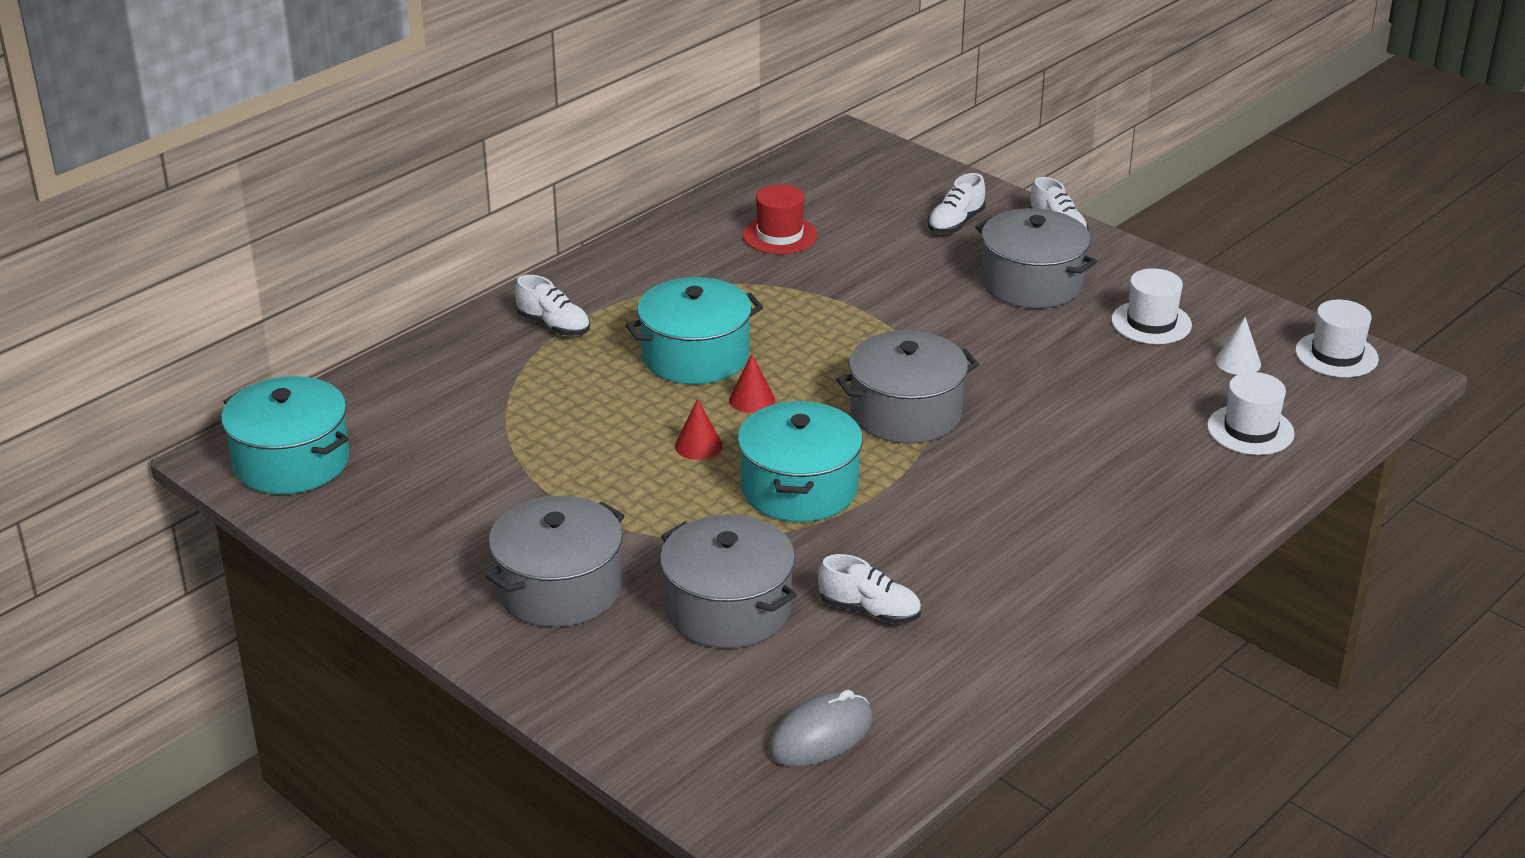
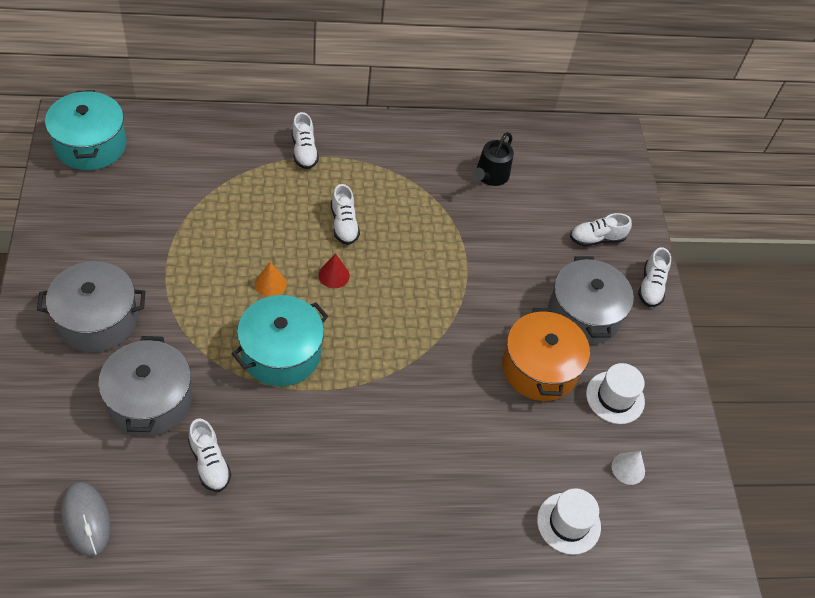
camera: 35 degrees right, 20 degrees up
turquoise pot [625,277,763,384] -> white shoe [331,184,360,245]
red cone [675,399,723,460] -> orange cone [255,262,287,297]
red hat [743,184,817,254] -> black watering can [472,132,514,186]
grey mouse [769,690,873,766] -> grey mouse turned 60 degrees clockwise [61,482,111,556]
grey pot [836,330,979,443] -> none
white hat [1295,300,1379,377] -> none
none -> orange pot [502,308,590,401]

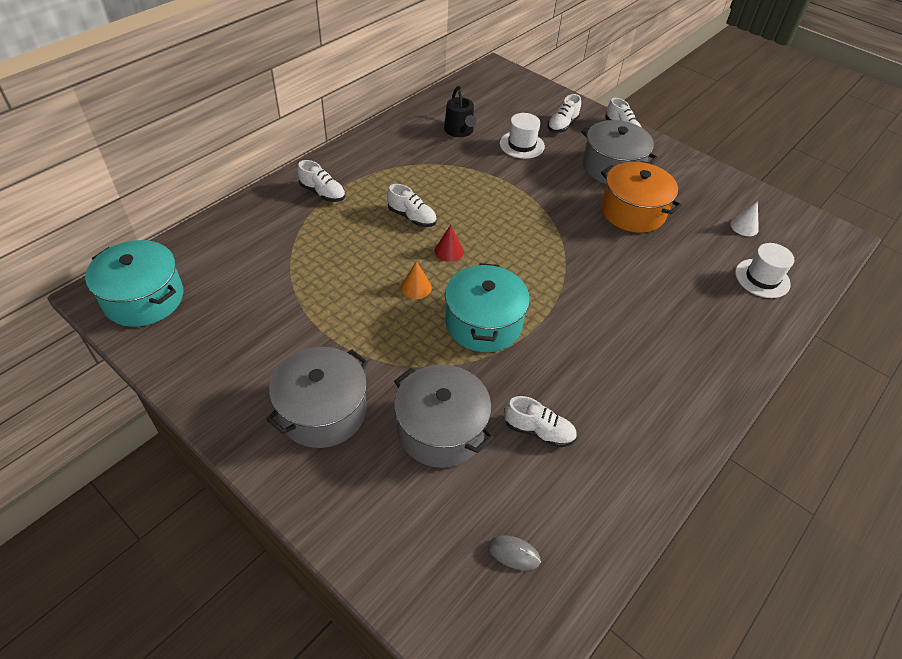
camera: 40 degrees left, 5 degrees down
grey mouse [61,482,111,556] -> grey mouse [488,535,541,570], size x0.61
white hat [586,363,645,424] -> white hat moved to [500,113,545,159]

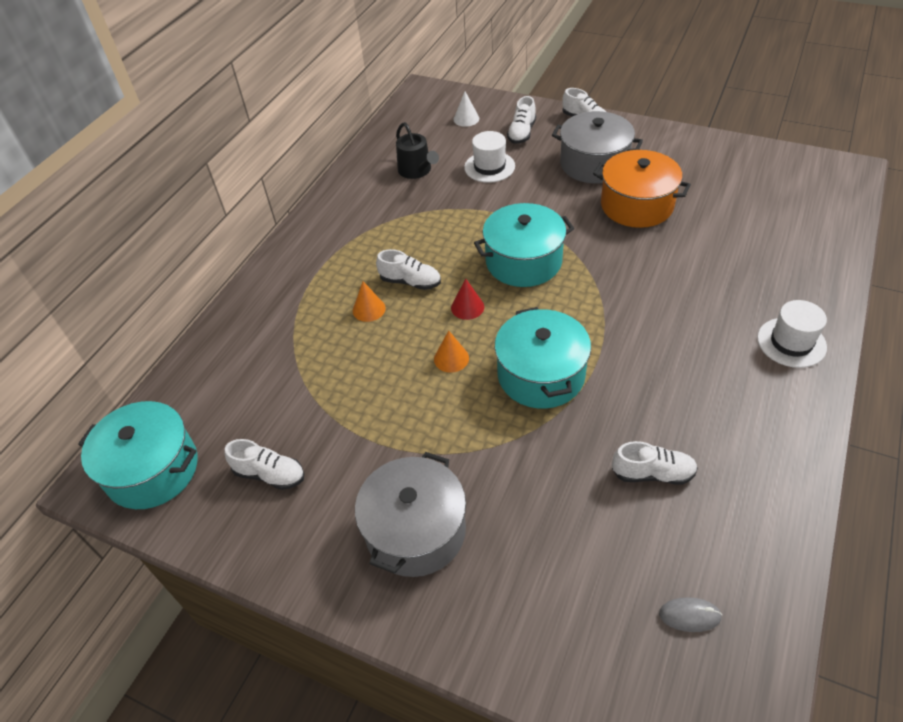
camera: 10 degrees left, 0 degrees up
white shoe [297,160,345,202] -> white shoe moved to [224,439,304,490]
grey pot [394,365,494,468] -> none
white cone [730,201,759,236] -> white cone moved to [454,91,479,127]
white hat [735,243,794,298] -> white hat moved to [757,300,827,368]
none -> orange cone [353,281,386,322]
none -> turquoise pot [474,203,574,287]

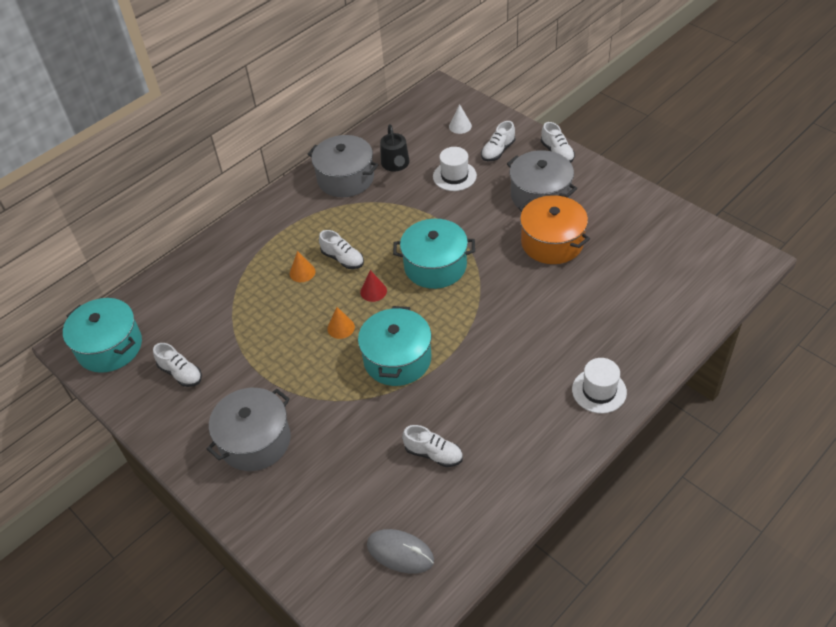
camera: 20 degrees right, 0 degrees up
grey mouse [659,597,722,632] -> grey mouse [367,529,434,574], size x1.65
none -> grey pot [308,135,379,197]

